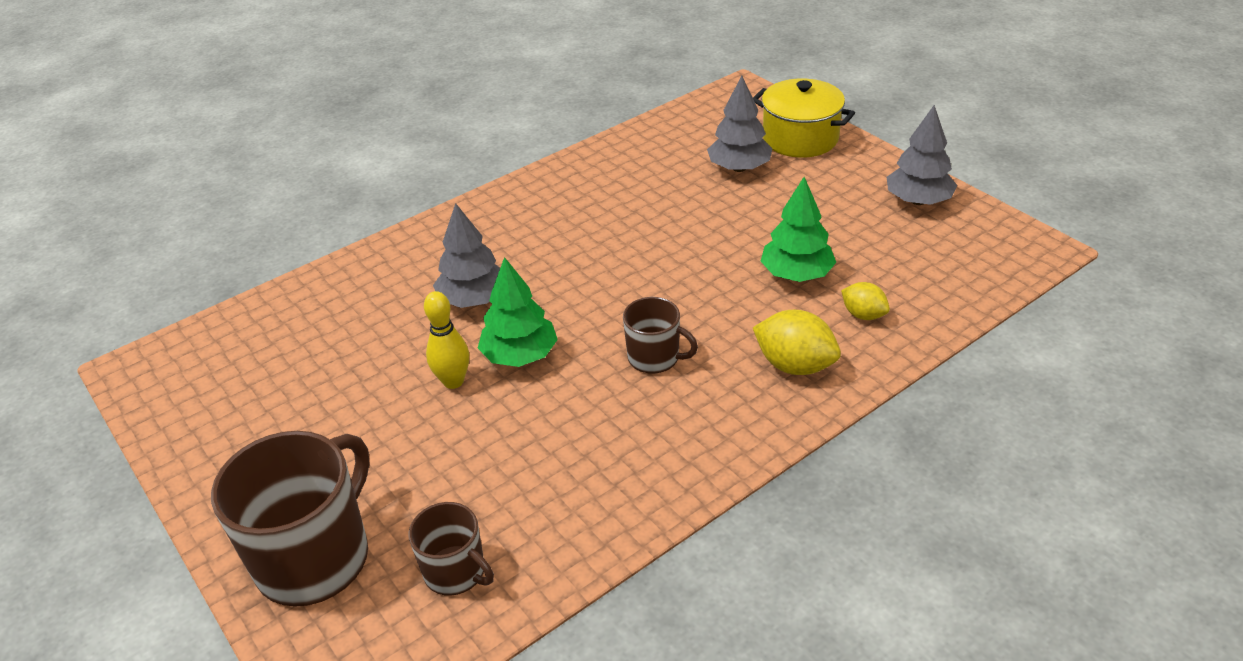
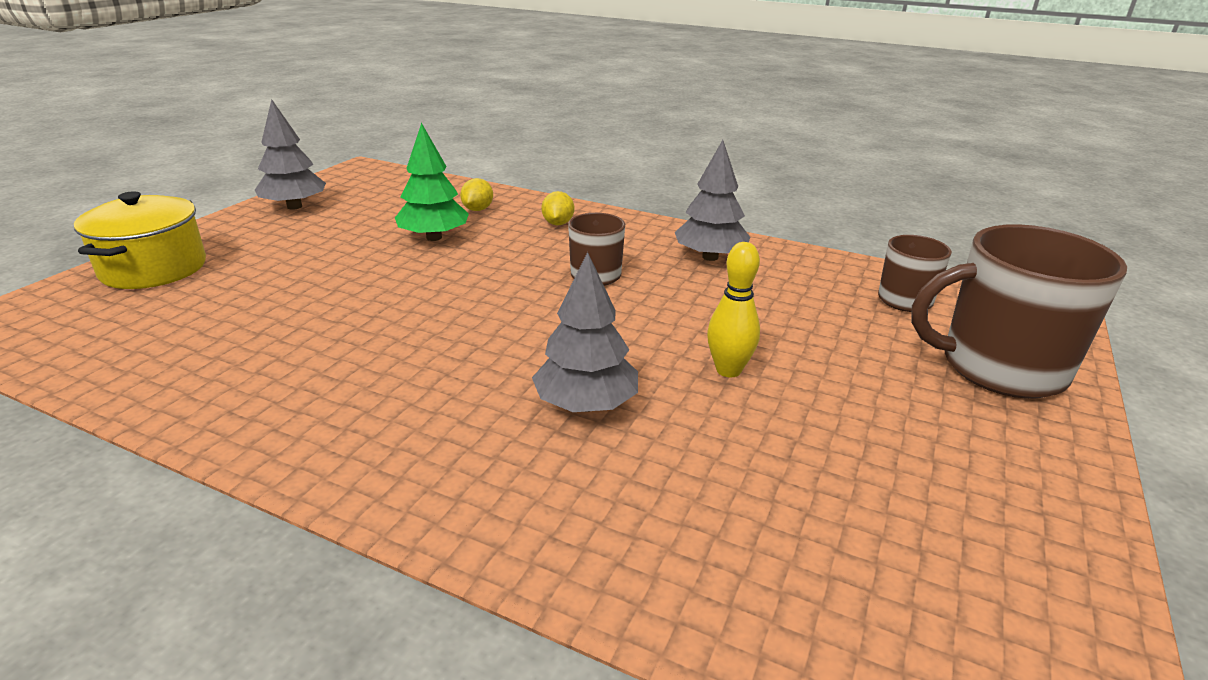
camera: 120 degrees left, 10 degrees down
green tree [478,257,558,367] -> none
grey tree [707,76,773,172] -> grey tree moved to [675,140,750,261]
yellow lemon [753,310,841,375] -> yellow lemon [541,191,574,225], size x0.61

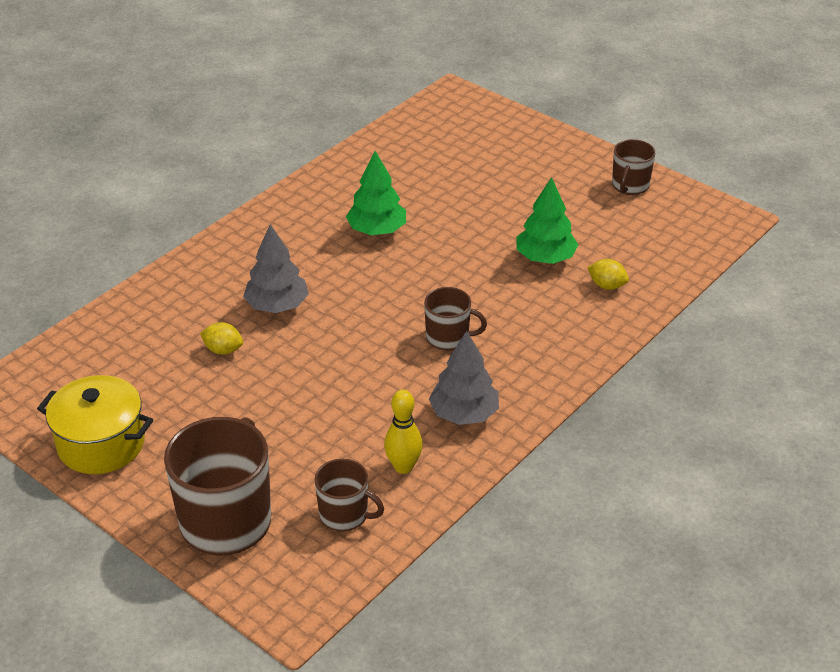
camera: 105 degrees right, 10 degrees up
yellow pot [74,191,206,289] -> yellow pot moved to [37,375,153,474]
grey tree [255,99,326,210] -> brown mug [612,139,655,195]
yellow lemon [541,191,574,225] -> yellow lemon moved to [200,322,243,354]
yellow bowling pin [707,242,760,377] -> yellow bowling pin moved to [384,390,423,474]
none -> green tree [346,151,406,235]

